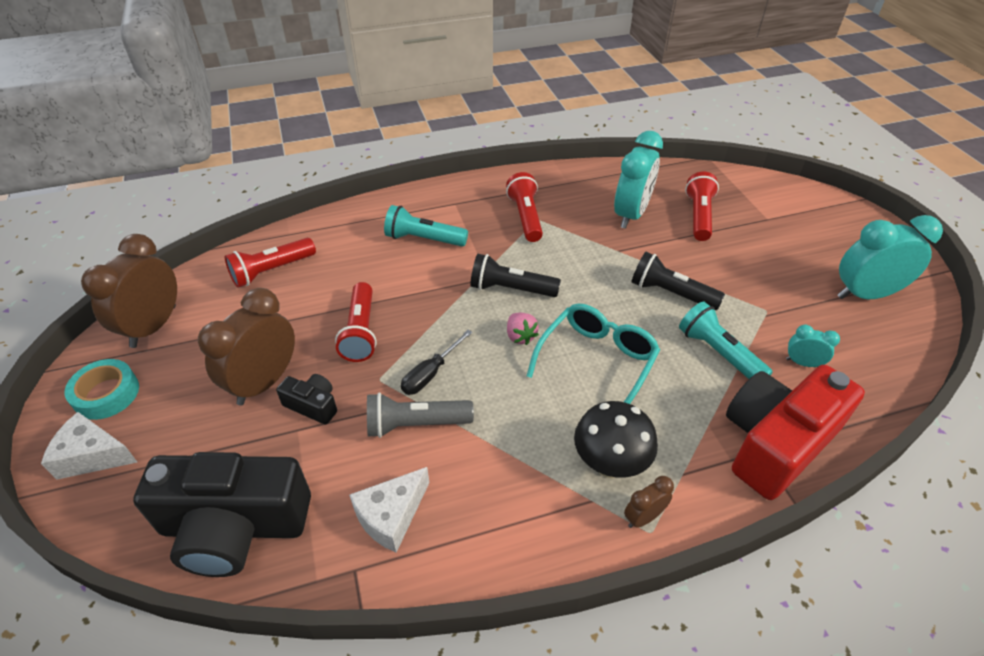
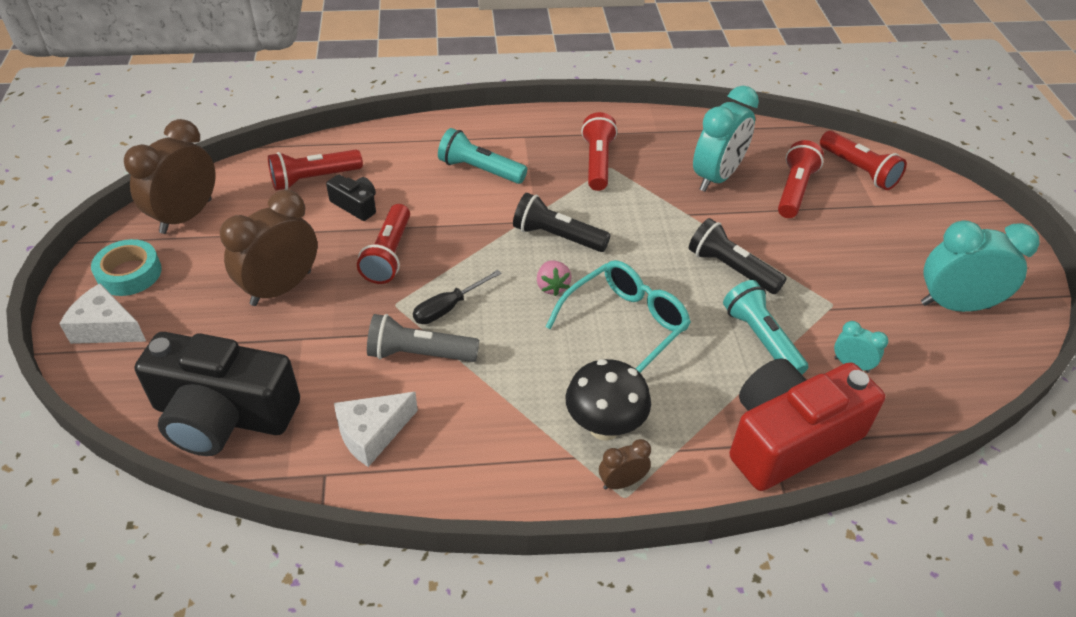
camera: 10 degrees right, 0 degrees up
black camera [276,374,337,425] -> black camera moved to [326,174,376,221]
none -> red flashlight [820,131,907,190]

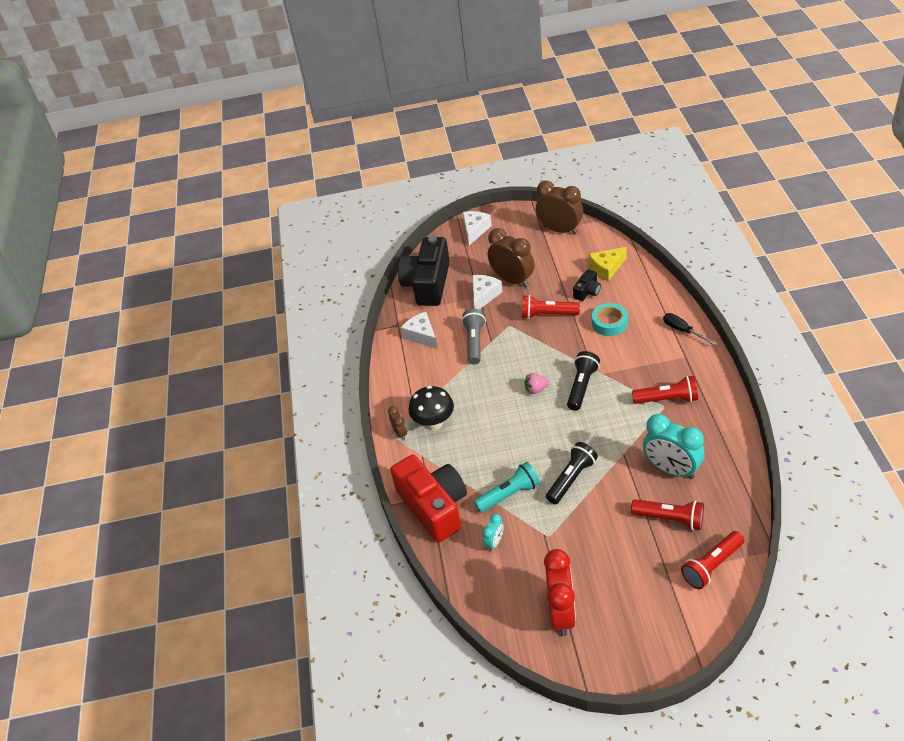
camera: 95 degrees right, 0 degrees up
turquoise tape [91,239,162,296] -> turquoise tape moved to [592,303,628,336]
red flashlight [268,150,363,190] -> yellow cheese [589,247,627,282]
black screwdriver [413,270,502,324] -> black screwdriver moved to [663,313,716,345]
turquoise flashlight [438,128,527,184] -> none
turquoise glasses [546,260,691,373] -> none
turquoise clock [921,220,1040,312] -> red clock [544,549,576,636]
none -> white cheese [472,275,502,309]

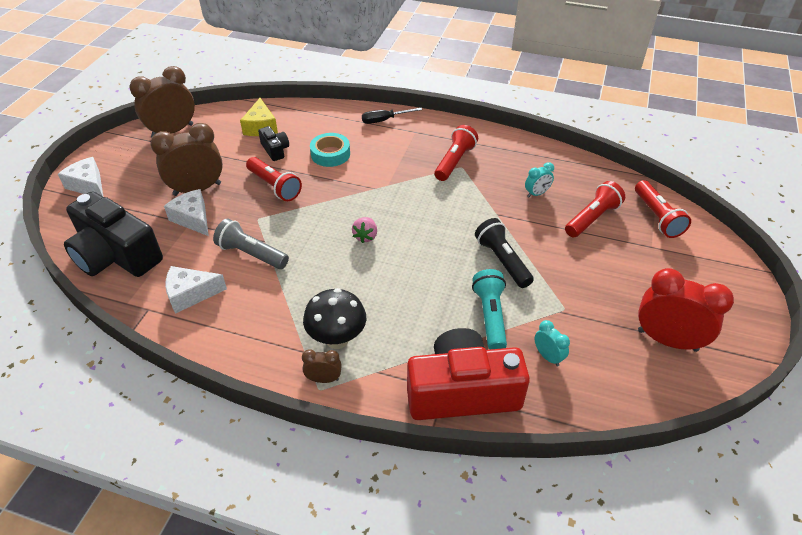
camera: 70 degrees left, 0 degrees up
red flashlight [522,295,580,319] -> red flashlight turned 75 degrees counterclockwise [246,157,302,201]
black flashlight [567,351,600,411] -> none
turquoise clock [643,414,705,479] -> turquoise clock [525,162,554,197], size x0.48

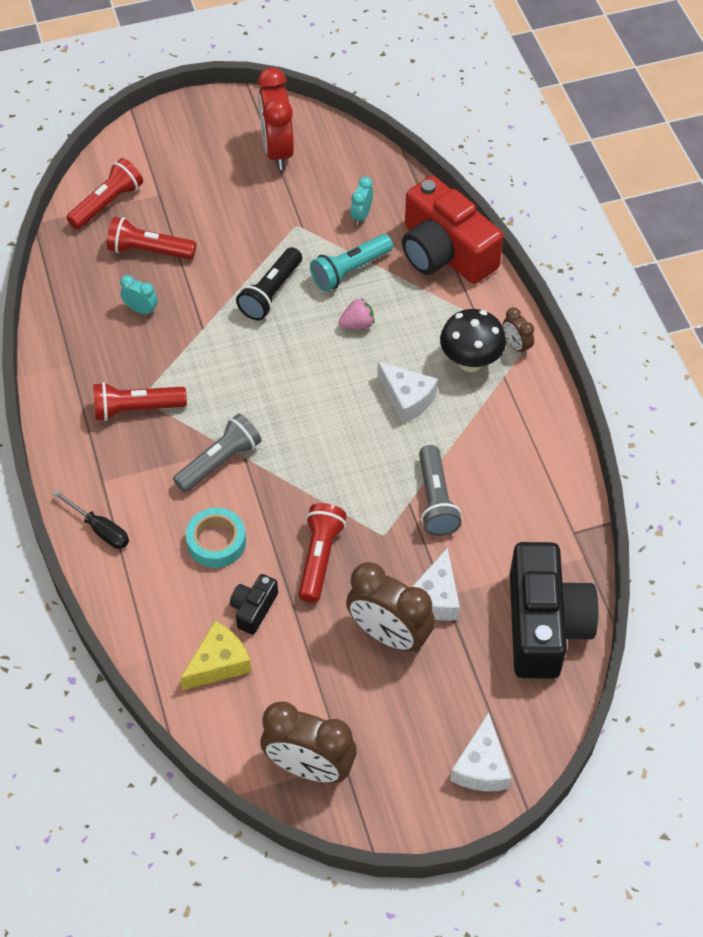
camera: 125 degrees left, 10 degrees up
white cheese [165,266,227,314] -> white cheese moved to [377,362,438,424]
pink strawberry [352,217,377,243] -> pink strawberry moved to [339,298,374,329]
none -> grey flashlight [173,413,262,493]

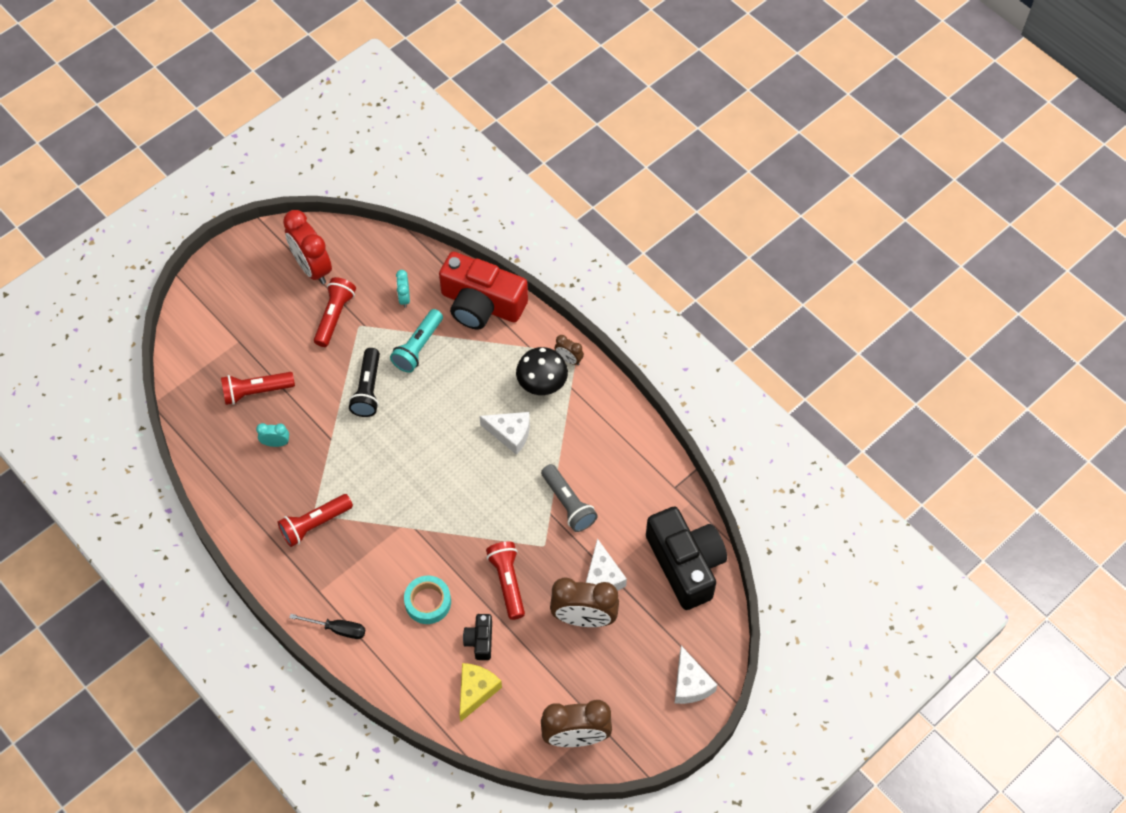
camera: 25 degrees left, 5 degrees up
red flashlight [66,158,143,229] -> red flashlight moved to [314,277,356,347]
grey flashlight [173,413,262,493] -> none
pink strawberry [339,298,374,329] -> none

